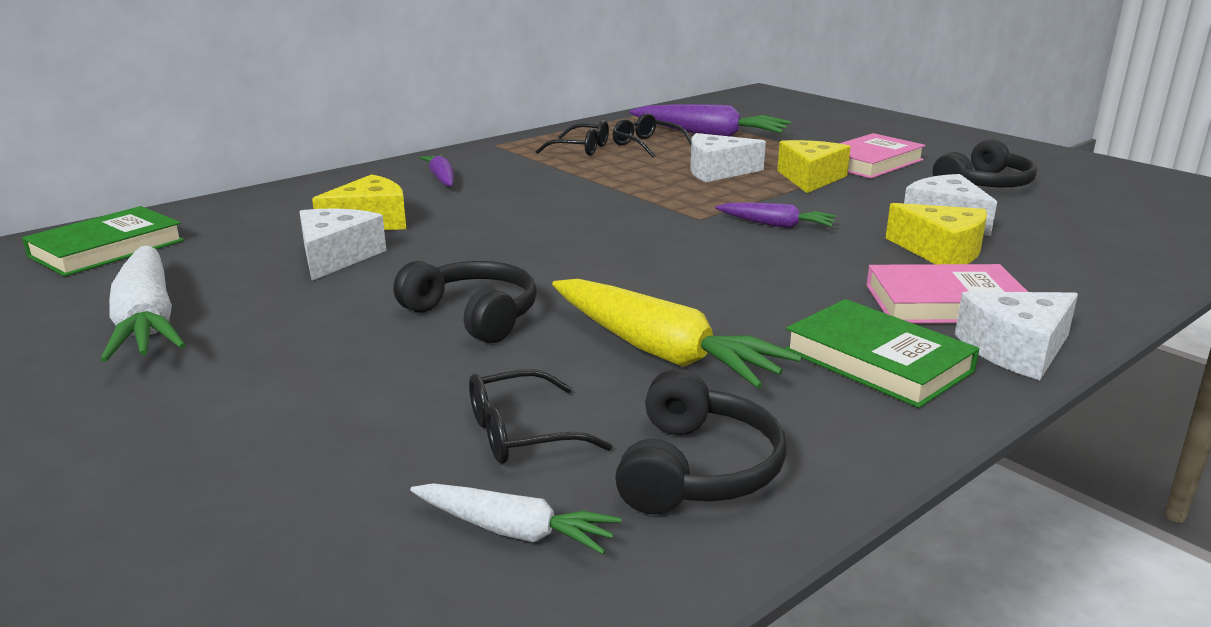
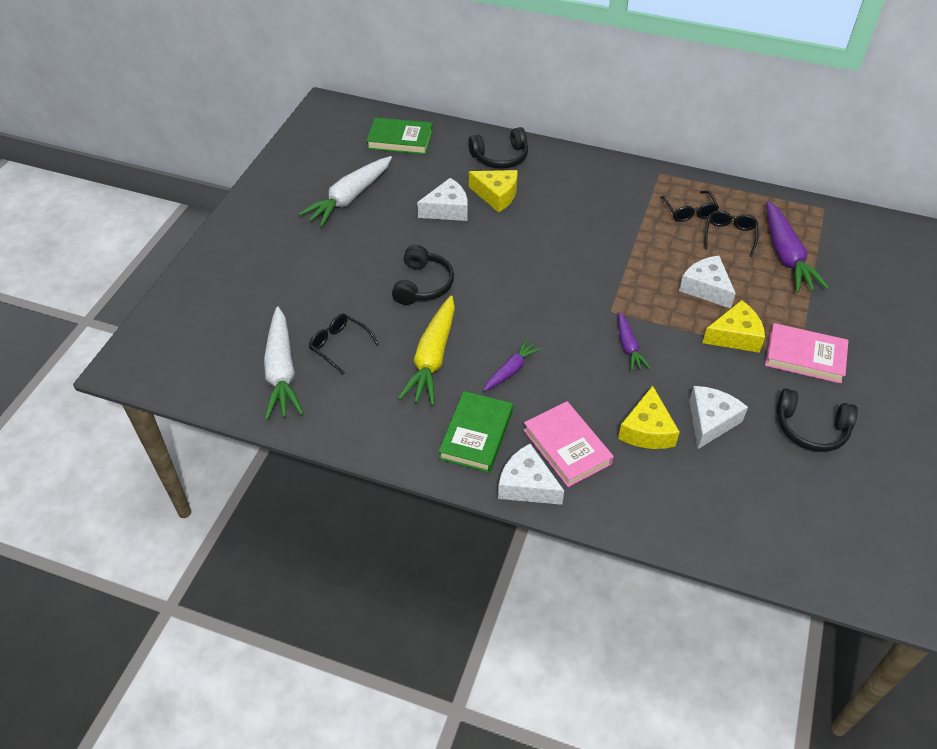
camera: 60 degrees right, 25 degrees up
white carrot [410,483,622,554] -> white carrot [264,307,303,420], size x1.81
purple carrot [419,154,454,186] -> purple carrot moved to [483,339,541,391]
black headphones [615,369,787,515] -> black headphones moved to [468,127,528,169]

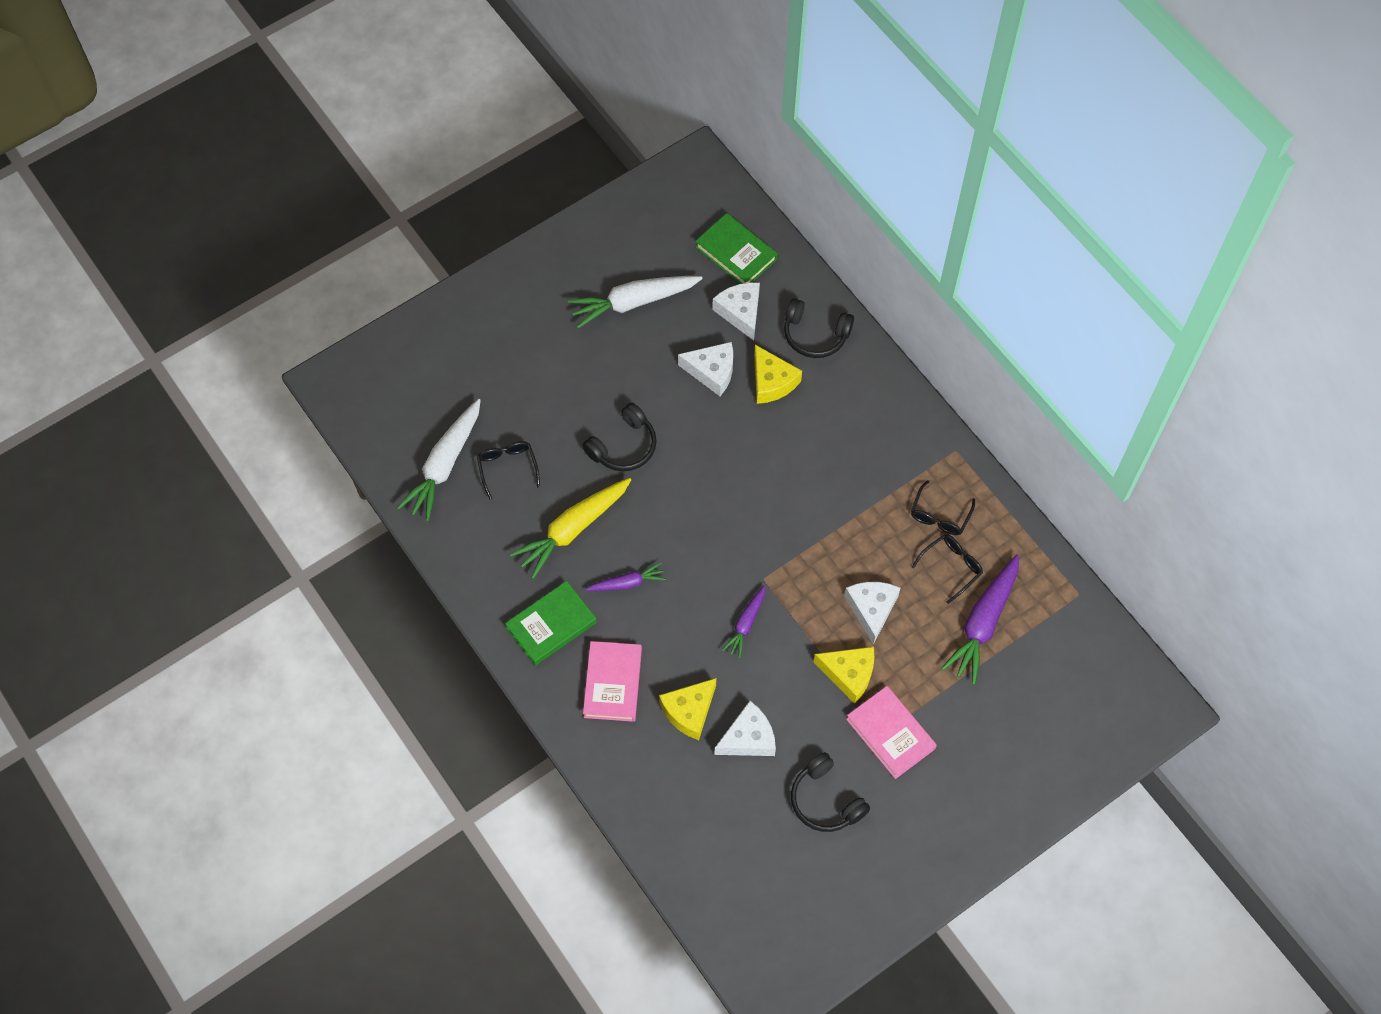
camera: 35 degrees right, 15 degrees up
white cheese [498,444,564,505] -> white cheese moved to [712,282,760,341]

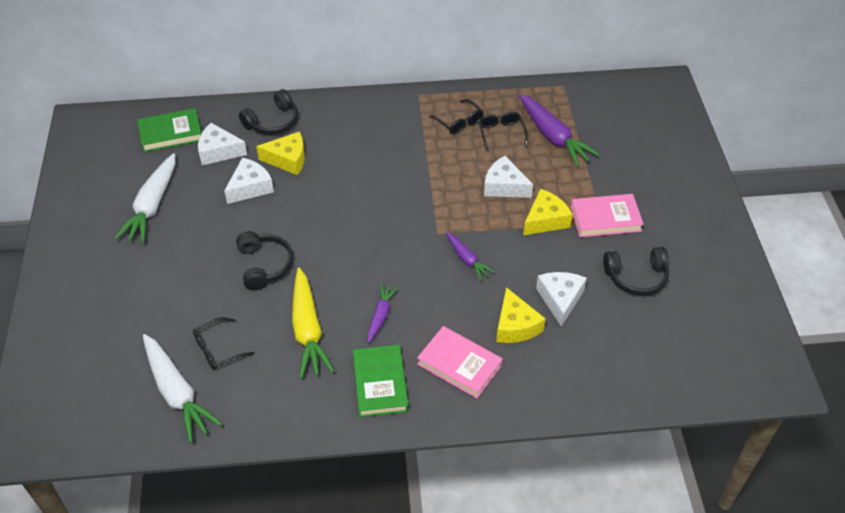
camera: 60 degrees left, 15 degrees down
black glasses [477,441,540,500] -> black glasses turned 45 degrees counterclockwise [193,317,255,370]

